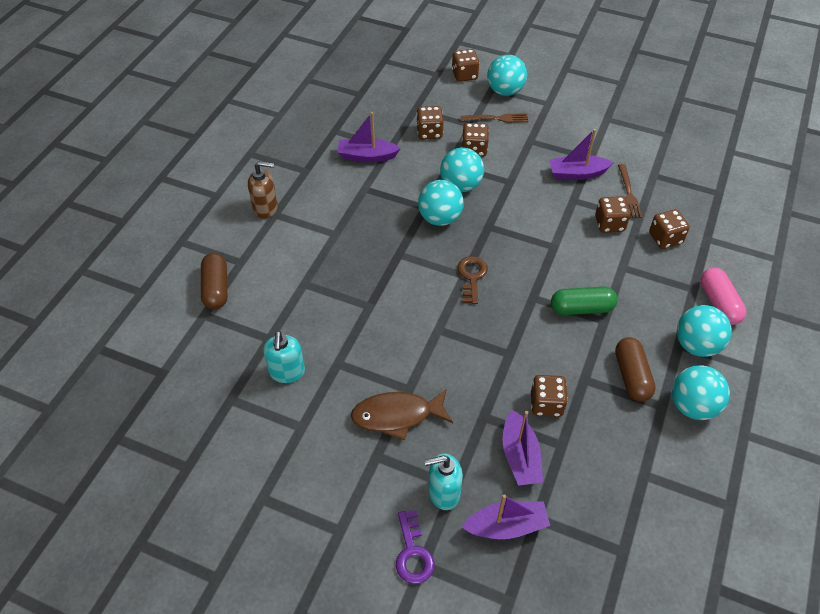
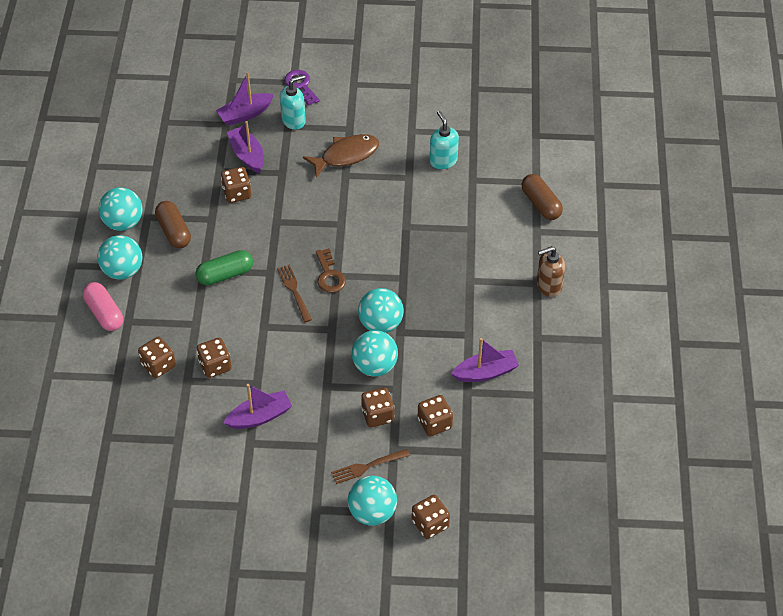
camera: 160 degrees right, 0 degrees up
brown fork [618,164,642,218] -> brown fork moved to [277,265,312,322]

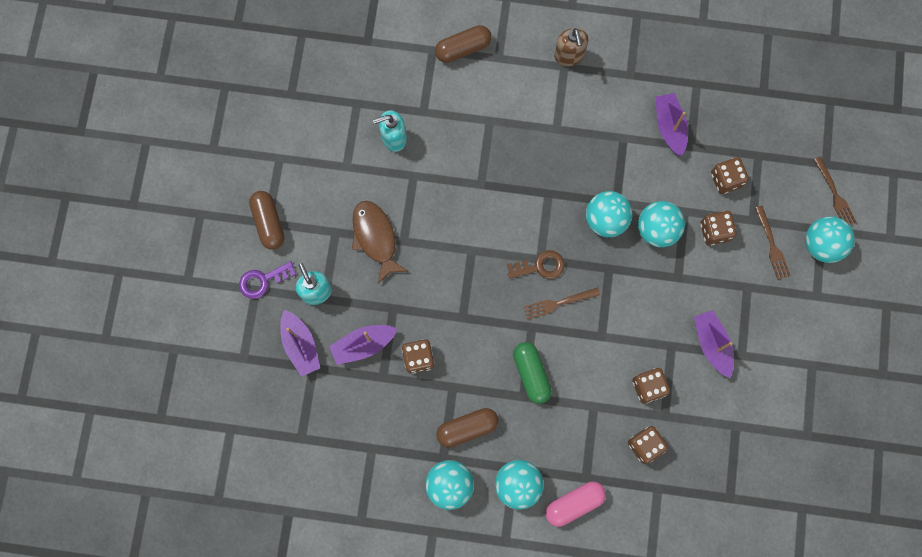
camera: 85 degrees left, 25 degrees up
brown dice [412,495,450,539] -> brown fork [813,156,857,225]
none -> brown capsule [249,191,285,250]

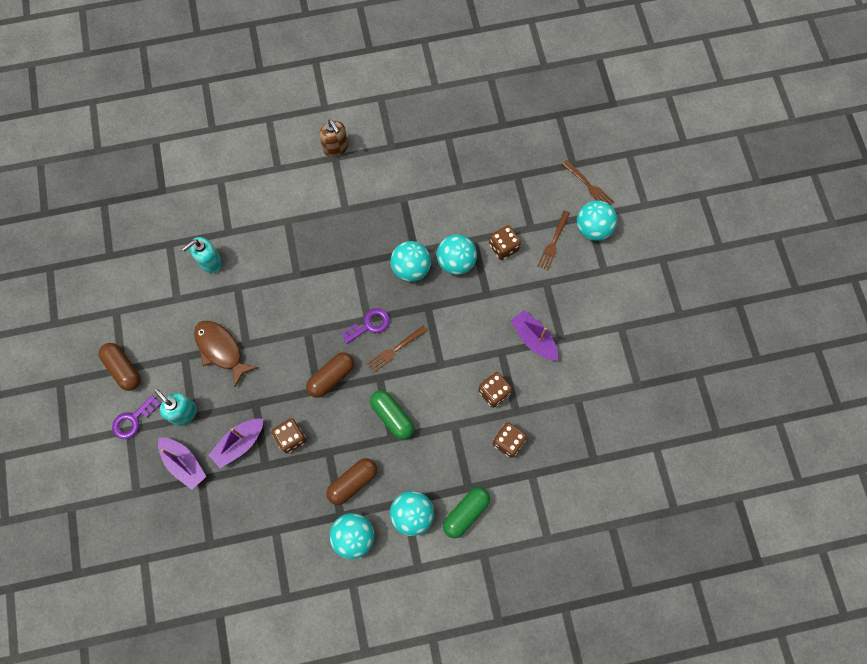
camera: 20 degrees left, 5 degrees down
brown capsule [435,25,492,63] -> brown capsule moved to [306,352,354,398]
brown key [507,250,565,279] -> purple key [341,308,390,344]
pink capsule [546,482,606,527] -> green capsule [443,487,490,538]
purple boat [656,93,688,157] -> none
brown dice [711,157,749,194] -> none
brown fork [755,206,791,280] -> brown fork turned 60 degrees clockwise [538,211,570,270]

